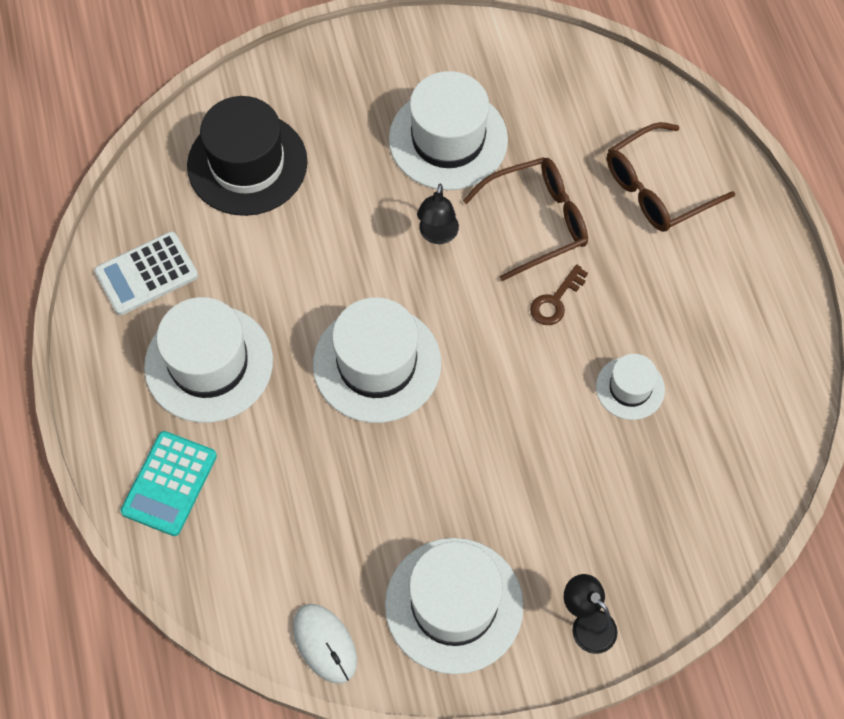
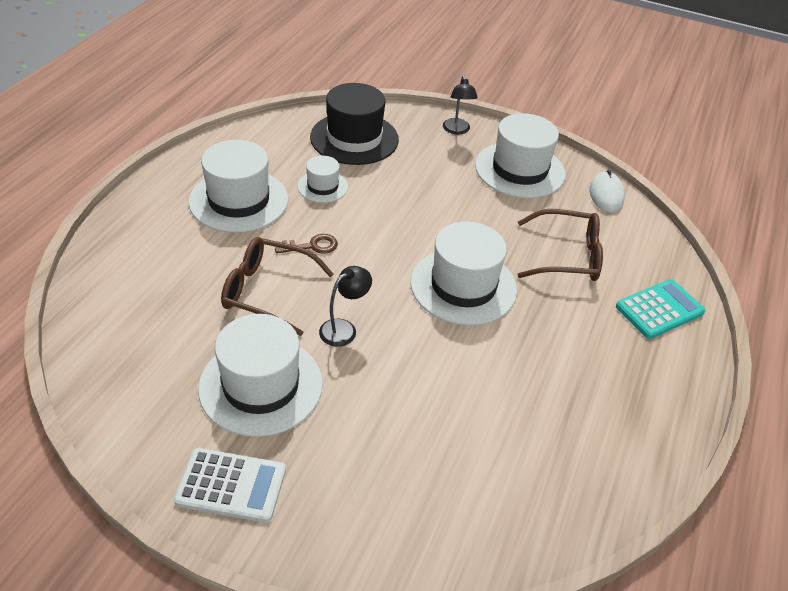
camera: 145 degrees left, 20 degrees down
white calculator [94,231,198,315] -> white calculator moved to [174,448,286,523]
white hat [144,297,273,423] -> white hat moved to [188,140,288,233]
black hat [187,96,308,216] -> black hat moved to [310,83,399,165]
brown glasses [607,122,735,232] -> brown glasses moved to [518,209,603,281]

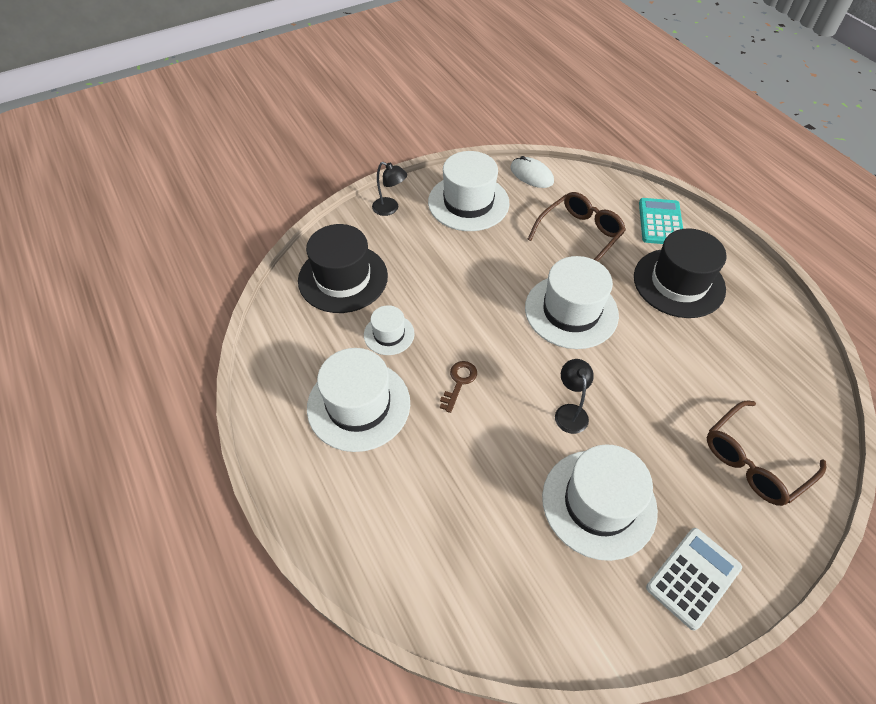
camera: 50 degrees left, 10 degrees up
brown glasses [221,237,334,336] -> brown glasses moved to [707,401,826,506]
none -> black hat [634,228,727,318]

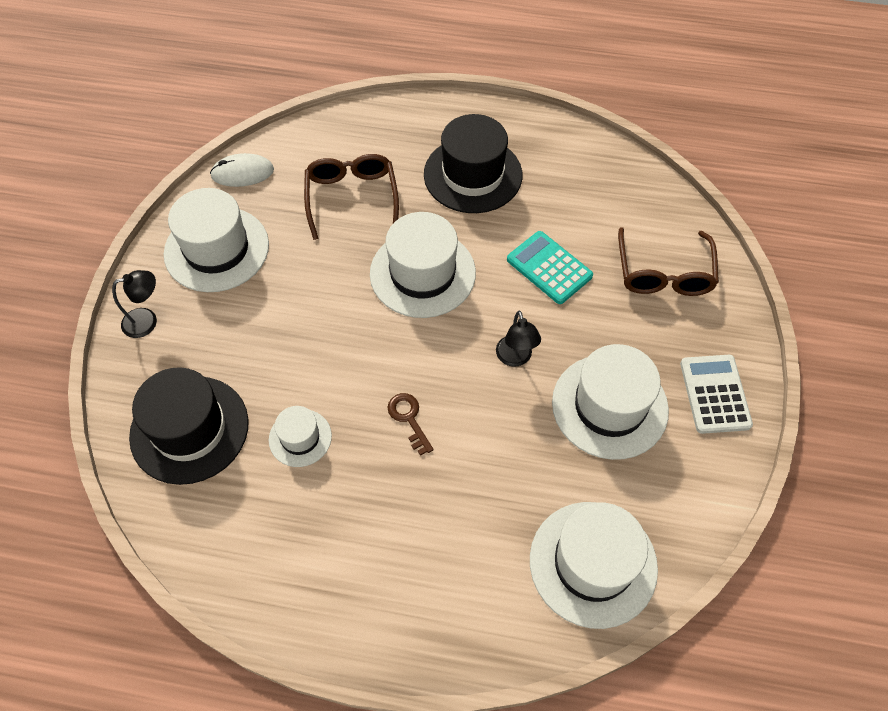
camera: 50 degrees left, 5 degrees up
white hat [307,348,410,452] -> white hat moved to [530,502,658,629]
black lamp [555,359,594,434] -> black lamp turned 135 degrees counterclockwise [496,311,541,367]
turquoise calculator [639,198,683,244] -> turquoise calculator moved to [507,231,593,304]

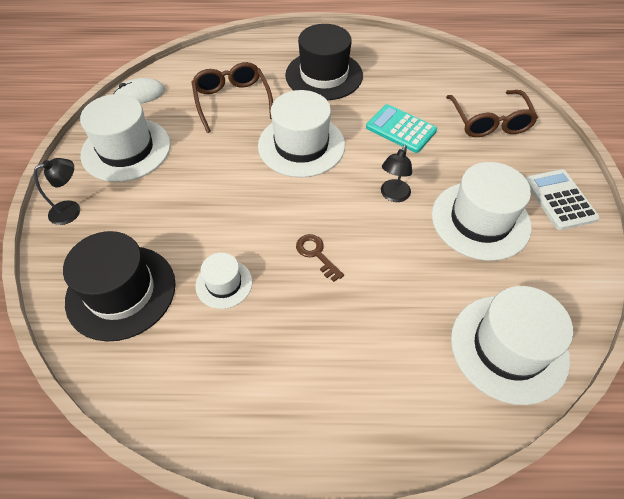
camera: 10 degrees left, 5 degrees down
black lamp [496,311,541,367] -> black lamp turned 45 degrees clockwise [381,145,412,202]

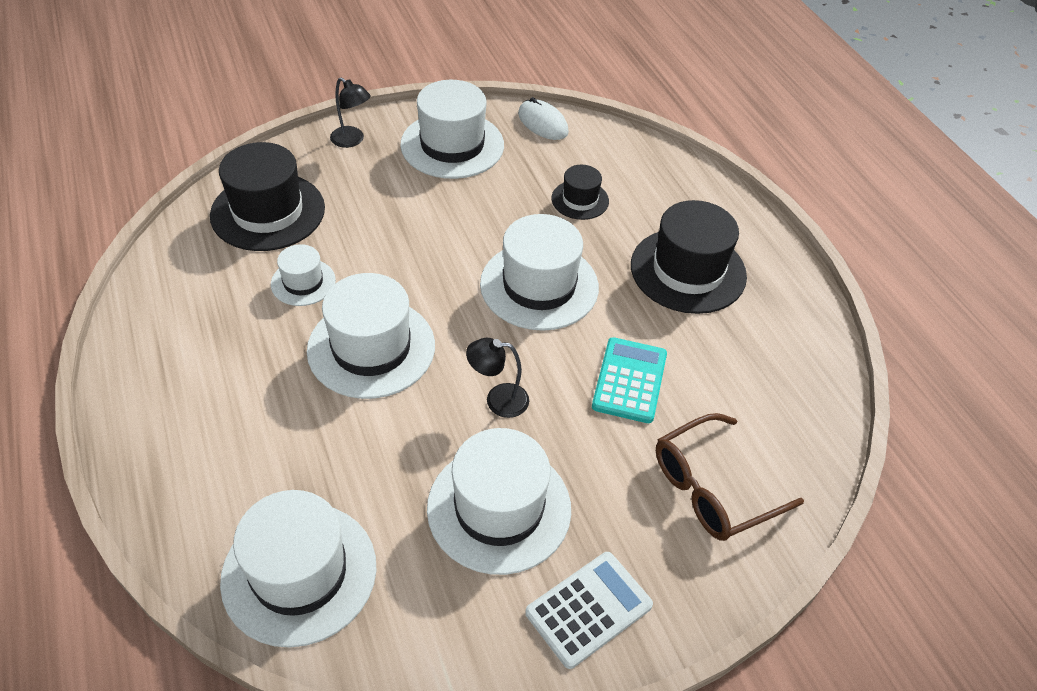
camera: 65 degrees right, 5 degrees down
brown glasses [191,62,273,133] -> black hat [551,165,609,220]
brown key [296,234,344,282] -> white hat [307,273,435,399]

